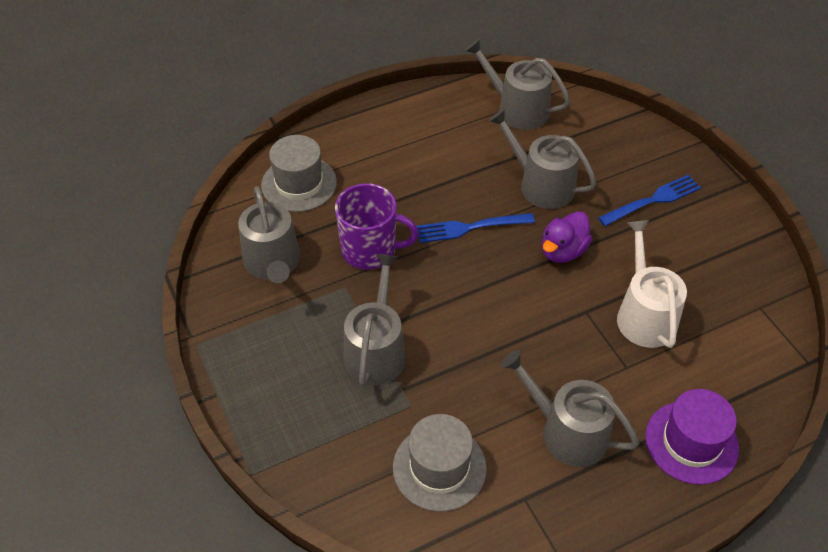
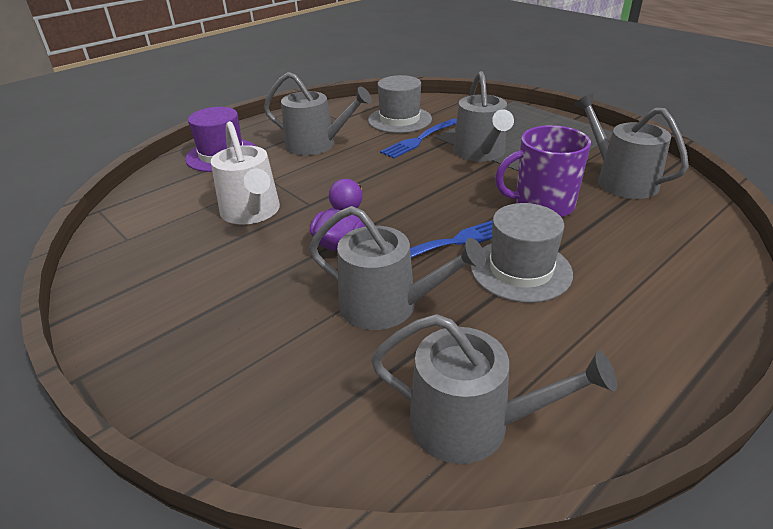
camera: 165 degrees right, 15 degrees down
grey hat [261,135,337,212] -> grey hat moved to [471,203,573,303]
blue fork [598,175,701,226] -> blue fork moved to [380,118,457,159]

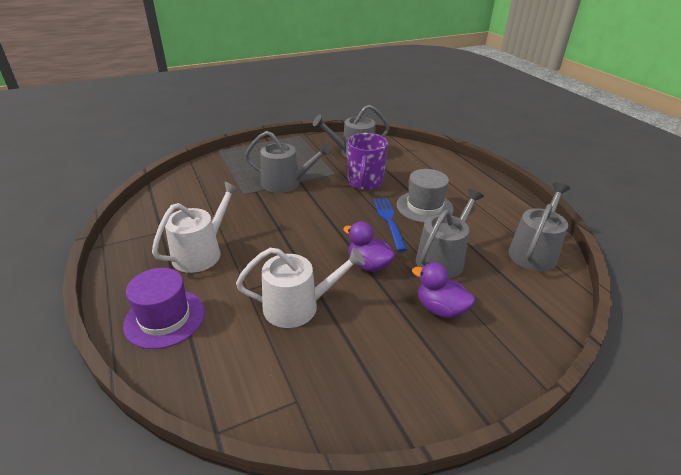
camera: 75 degrees left, 0 degrees up
grey watering can [264,72,372,155] -> white watering can [152,182,240,273]
grey hat [368,75,432,133] -> none
blue fork [380,118,457,159] -> none
none -> purple duck [412,262,475,318]

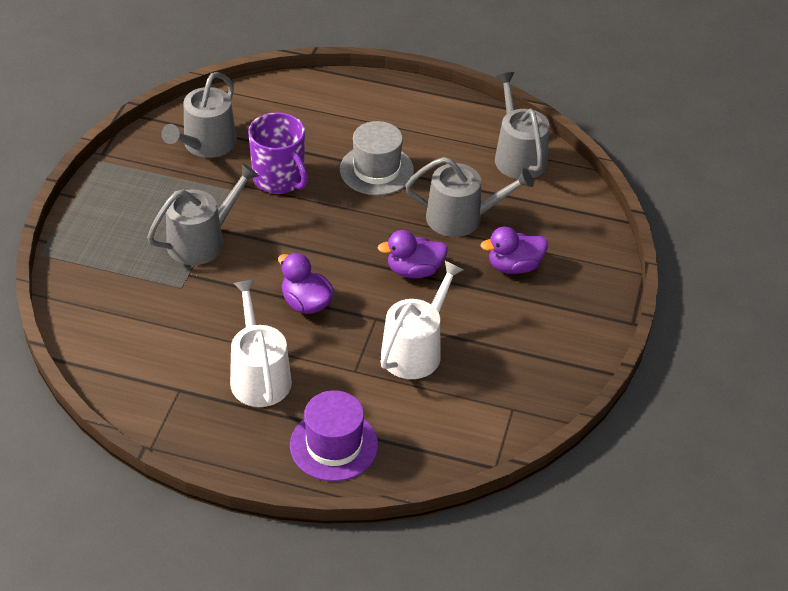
camera: 50 degrees left, 10 degrees up
blue fork [373,198,407,252] -> none
grey watering can [416,189,484,279] -> grey watering can turned 105 degrees clockwise [405,157,534,237]
none -> purple duck [278,253,333,314]

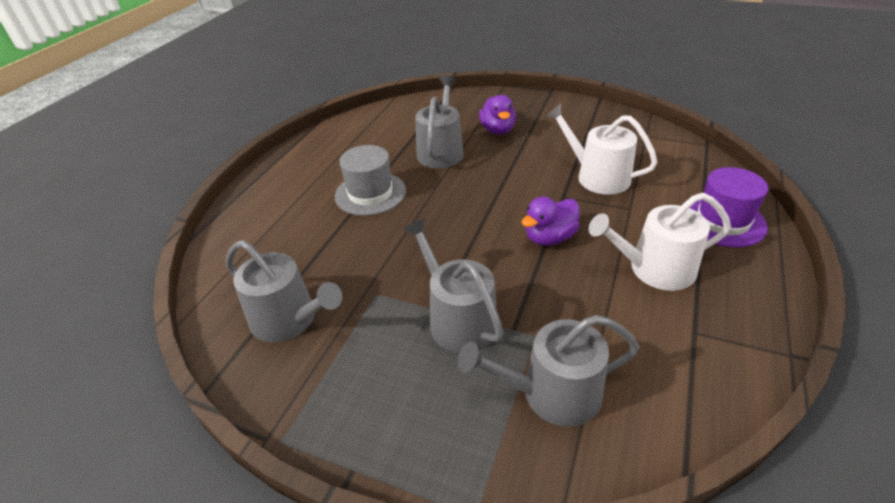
camera: 80 degrees left, 5 degrees down
purple mug [248,112,308,194] -> none
purple duck [378,230,448,278] -> none
grey watering can [495,72,550,179] -> grey watering can moved to [458,315,639,427]

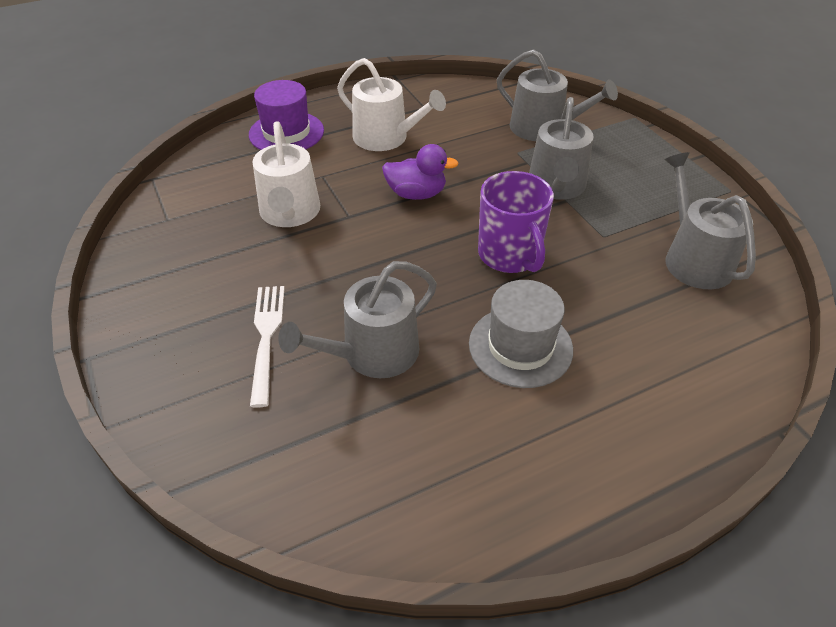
camera: 140 degrees left, 5 degrees up
purple duck [479,95,516,134] -> white fork [250,286,285,408]
none -> purple mug [478,171,554,273]

